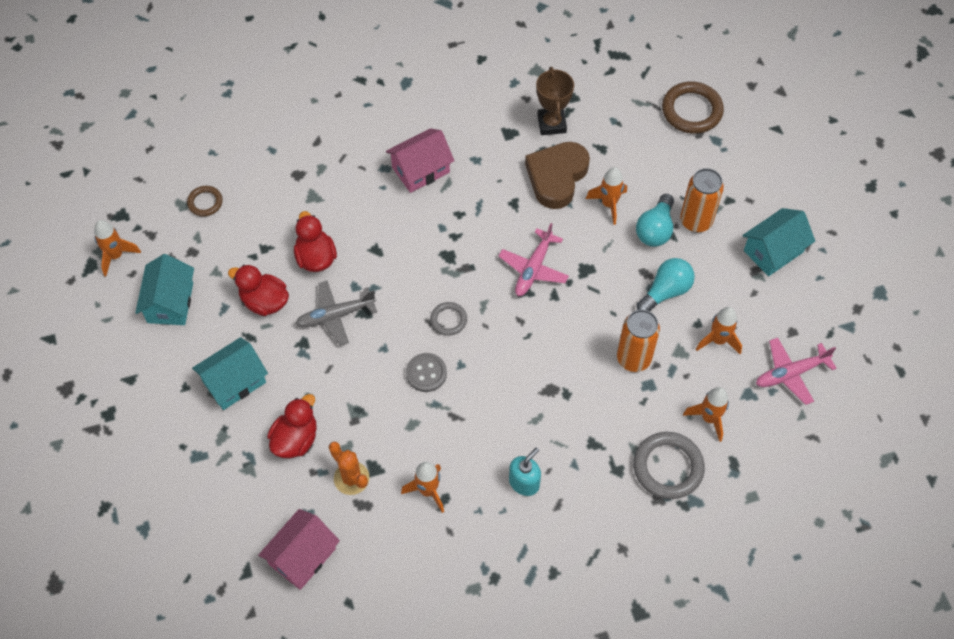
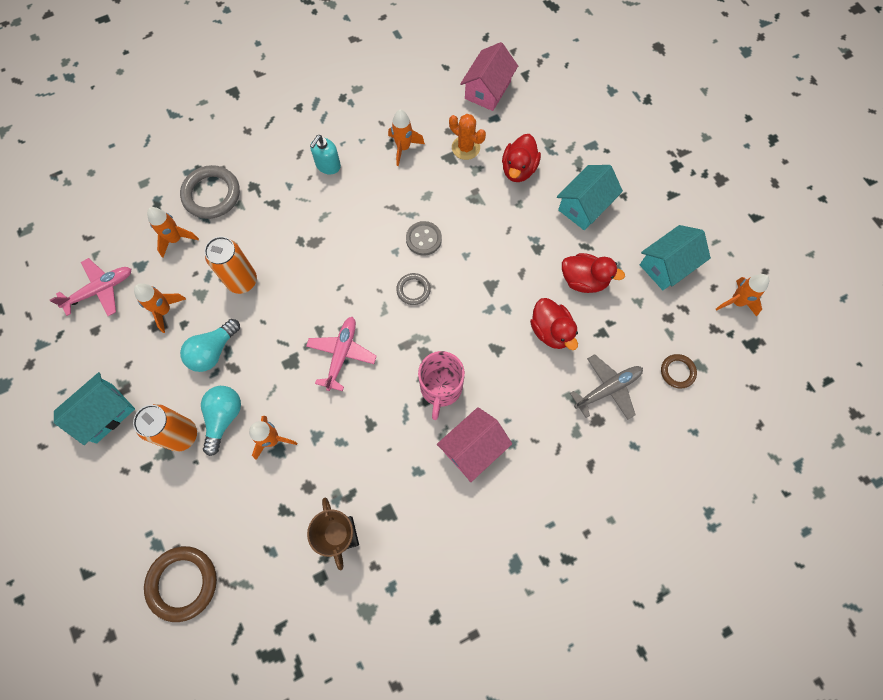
camera: 170 degrees right, 10 degrees up
turquoise house [135,254,194,325] -> turquoise house turned 60 degrees clockwise [640,225,711,290]
grey plane [296,281,377,346] -> grey plane moved to [570,354,643,419]
brown heart [525,142,590,209] -> none
none -> pink mug [418,351,465,420]

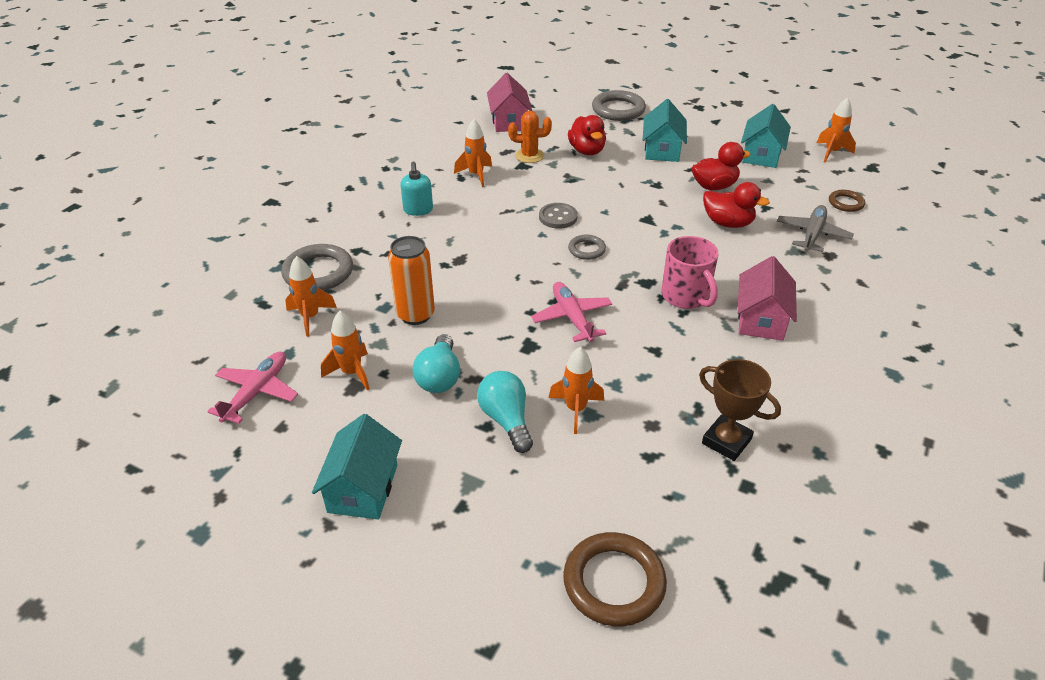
camera: 35 degrees left, 30 degrees down
orange can [133,404,197,452] -> none
none -> grey ring [592,90,646,121]

